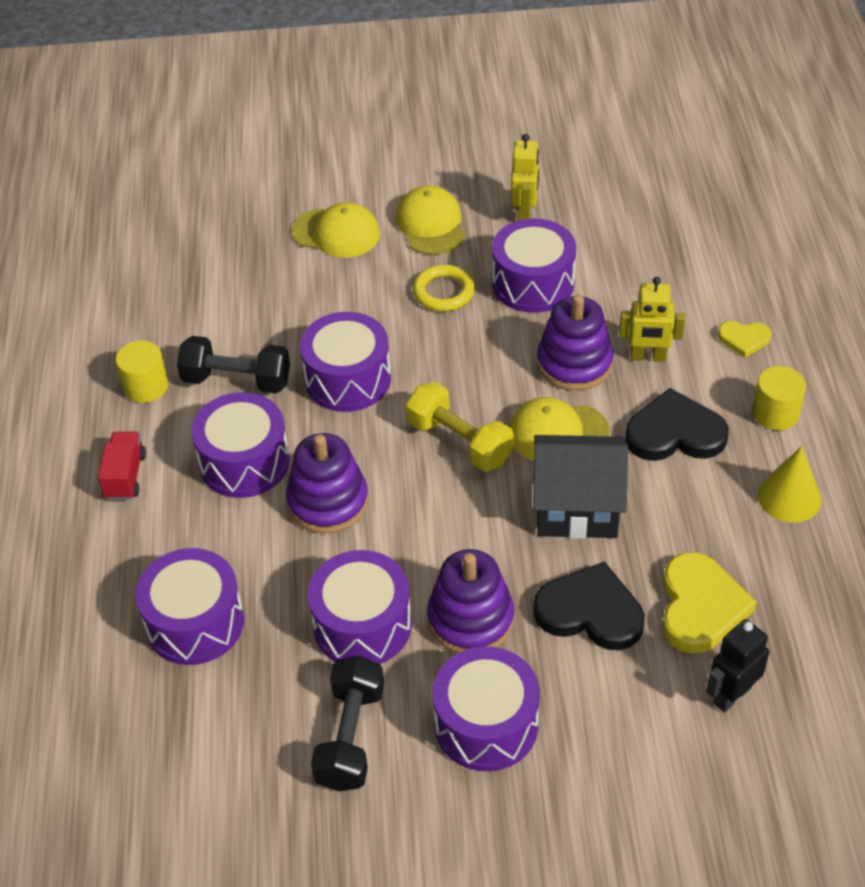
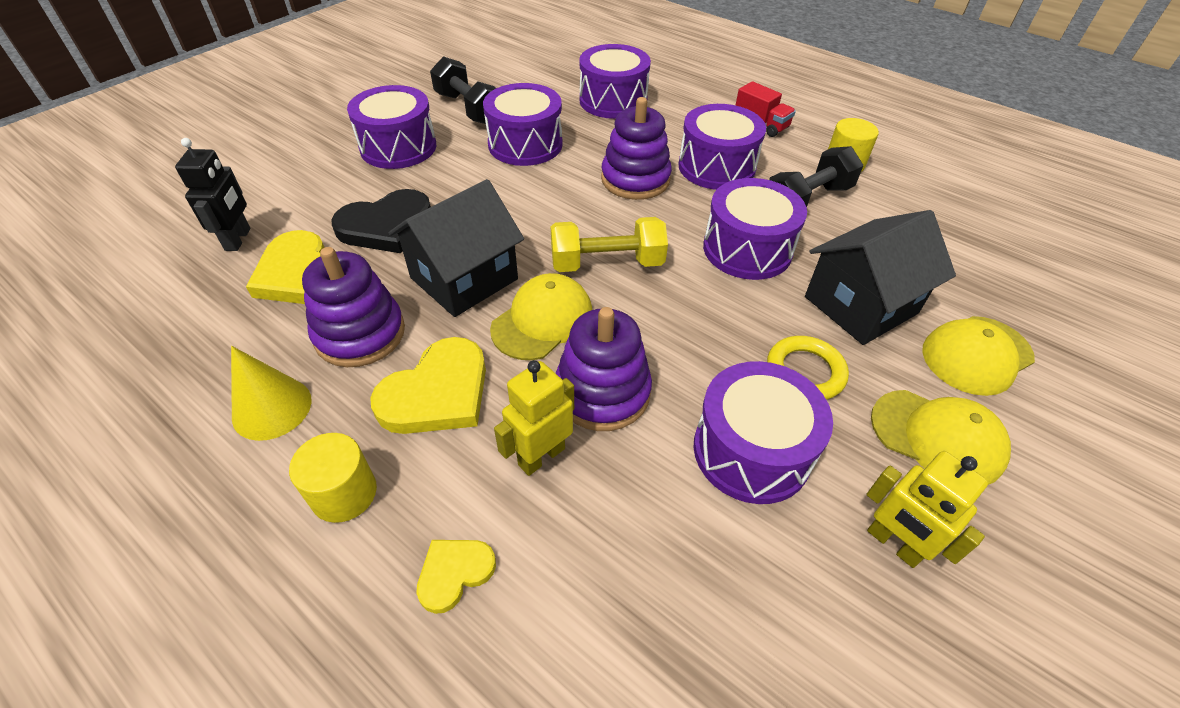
camera: 130 degrees right, 0 degrees up
purple stacking toy [427,549,514,654] -> purple stacking toy moved to [302,247,405,367]
black heart [625,388,729,461] -> yellow heart [370,337,486,434]
none -> black house [805,210,956,345]

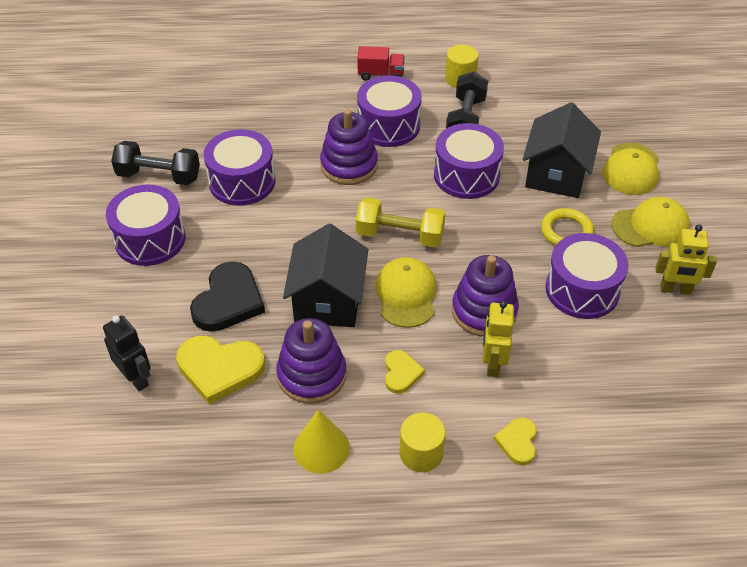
camera: 40 degrees left, 0 degrees up
yellow heart [370,337,486,434] -> yellow heart [385,350,425,394], size x0.54
yellow dumbbell [551,217,668,272] -> yellow dumbbell turned 60 degrees clockwise [356,197,445,247]
purple drum [579,44,651,119] -> none

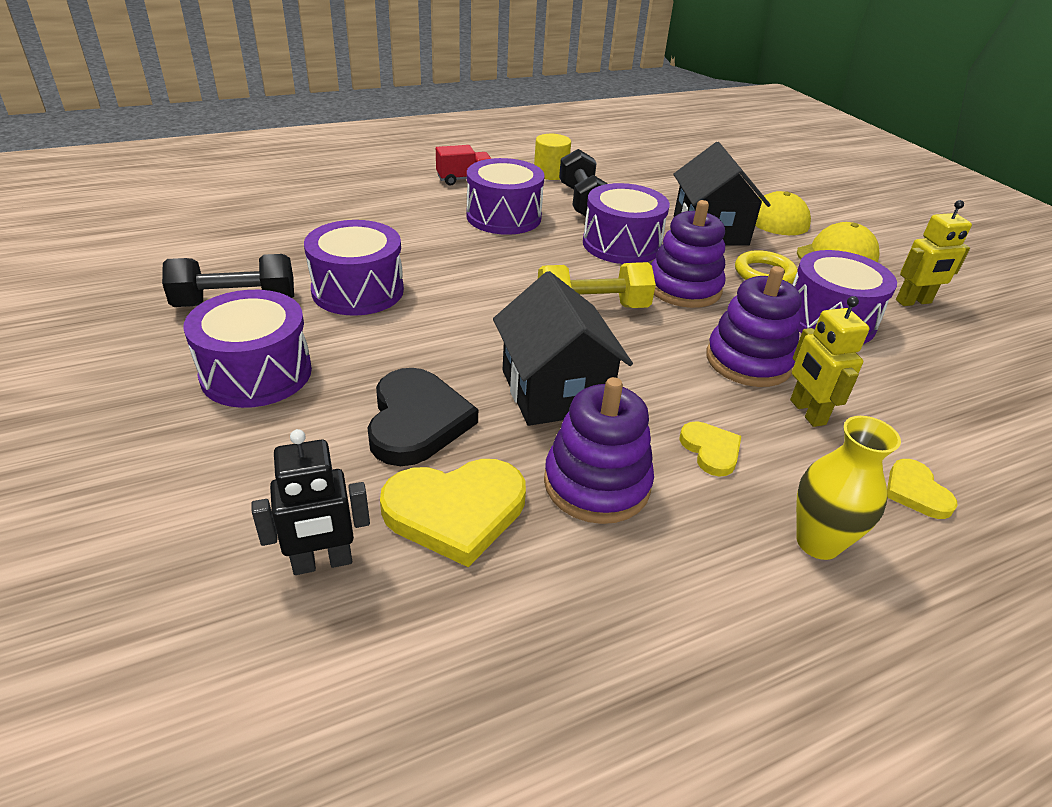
camera: 25 degrees left, 10 degrees down
black robot [103,315,151,391] -> black robot turned 135 degrees clockwise [251,429,370,575]
yellow cone [293,409,350,474] -> none
purple stacking toy [320,109,378,185] -> purple stacking toy moved to [651,200,725,308]
yellow cap [375,257,437,328] -> none
yellow cylinder [399,412,445,472] -> yellow vase [796,416,901,560]

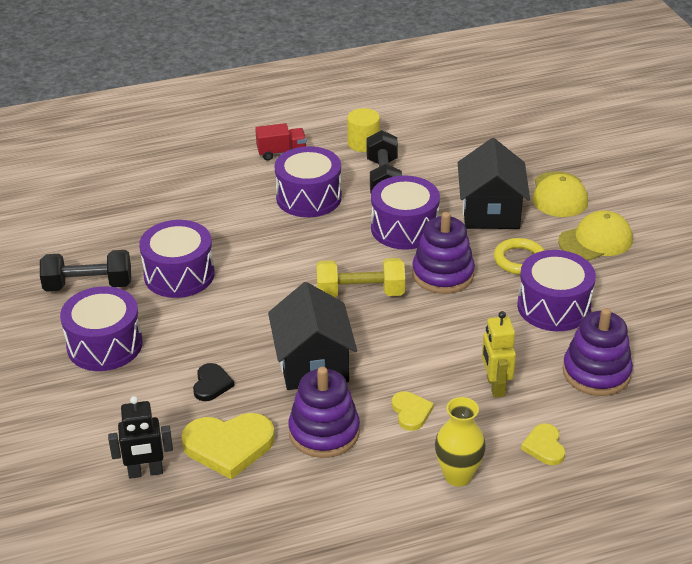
camera: 10 degrees right, 0 degrees up
black heart [368,368,478,466] -> black heart [193,363,235,401], size x0.54
purple stacking toy [706,266,802,387] -> purple stacking toy moved to [563,308,633,396]
yellow robot [896,200,972,306] -> none

